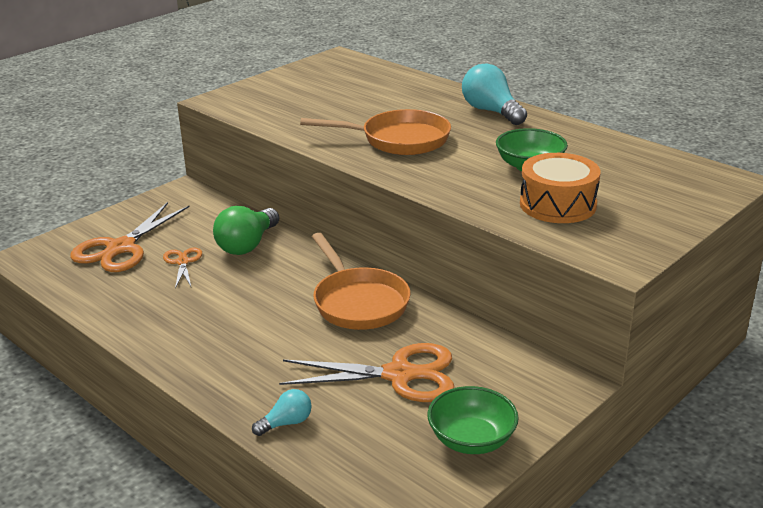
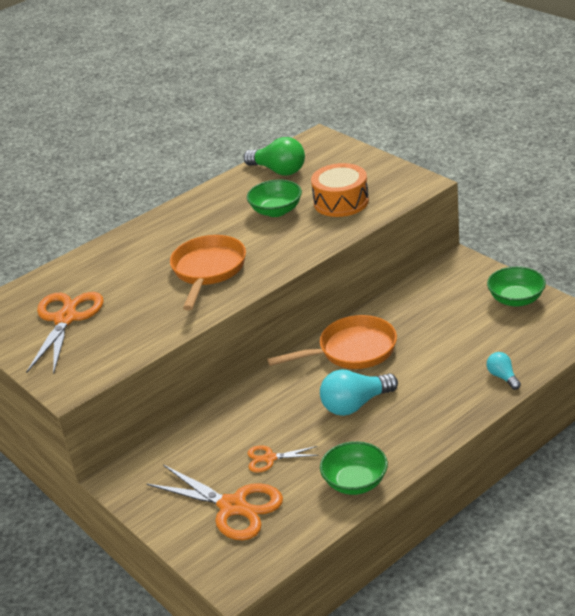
camera: 80 degrees left, 5 degrees up
green light bulb [213,206,279,255] -> green light bulb moved to [244,137,305,176]
orange scissors [279,343,454,402] -> orange scissors moved to [26,292,104,374]
turquoise light bulb [462,63,527,125] -> turquoise light bulb moved to [320,370,398,416]
none -> green bowl [320,441,388,495]

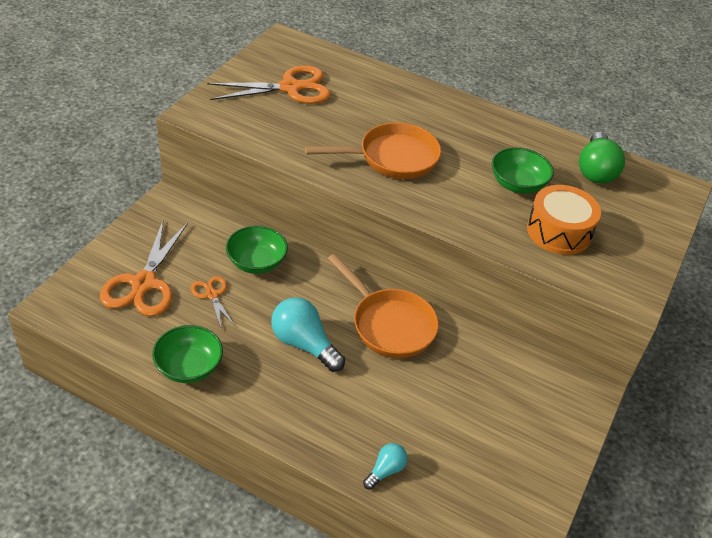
camera: 60 degrees right, 10 degrees up
green bowl [487,266,546,307] -> green bowl moved to [226,226,288,274]

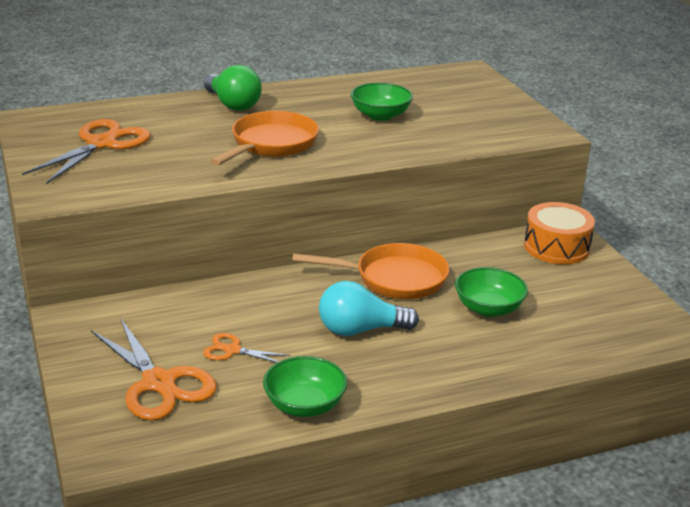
camera: 45 degrees left, 15 degrees down
green bowl [226,226,288,274] -> green bowl moved to [455,267,528,317]
turquoise light bulb [363,443,408,490] -> none
orange drum [527,185,601,255] -> orange drum moved to [524,202,595,264]
green light bulb [579,132,625,184] -> green light bulb moved to [204,65,262,111]

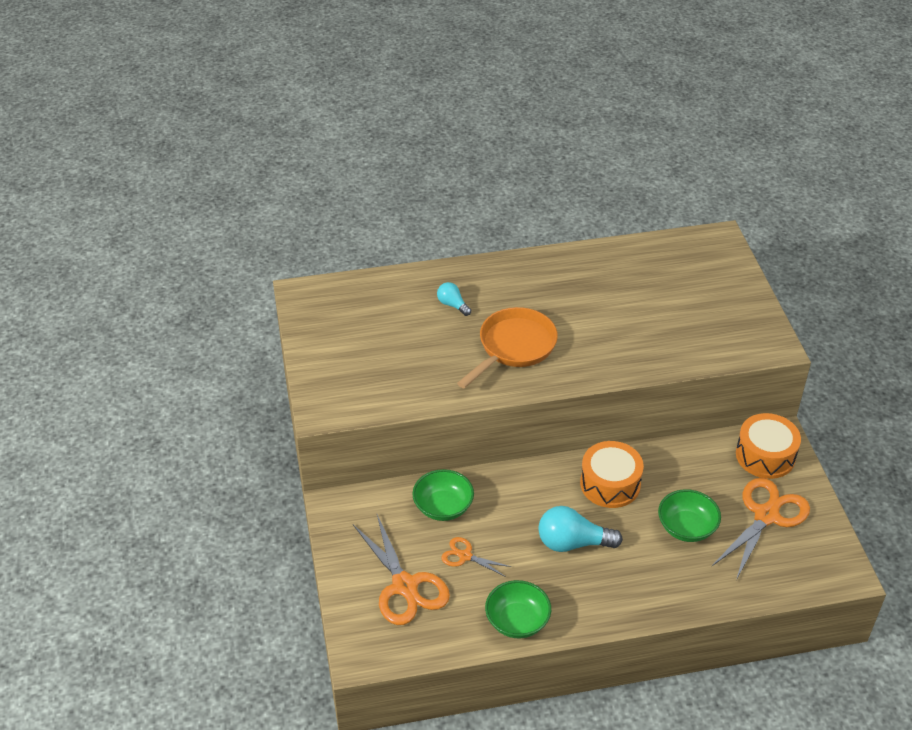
camera: 10 degrees right, 15 degrees up
orange scissors [22,119,151,184] -> orange scissors moved to [712,478,810,580]
green light bulb [204,65,262,111] -> none
orange pan [292,243,449,299] -> orange drum [580,441,644,508]
green bowl [351,83,413,121] -> green bowl moved to [412,469,474,521]
none -> turquoise light bulb [437,282,471,316]

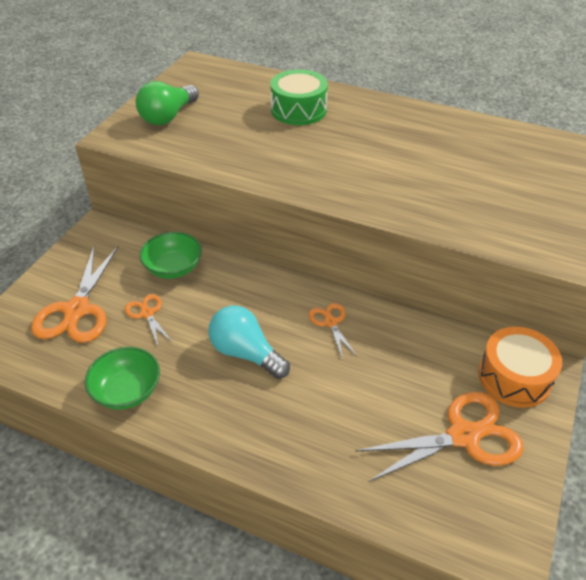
camera: 35 degrees right, 0 degrees up
turquoise light bulb [437,282,471,316] -> green drum [270,69,328,125]
orange pan [457,307,558,389] -> none
orange drum [580,441,644,508] -> orange scissors [309,303,357,360]
green bowl [658,489,721,542] -> none
none -> green light bulb [136,81,199,125]

